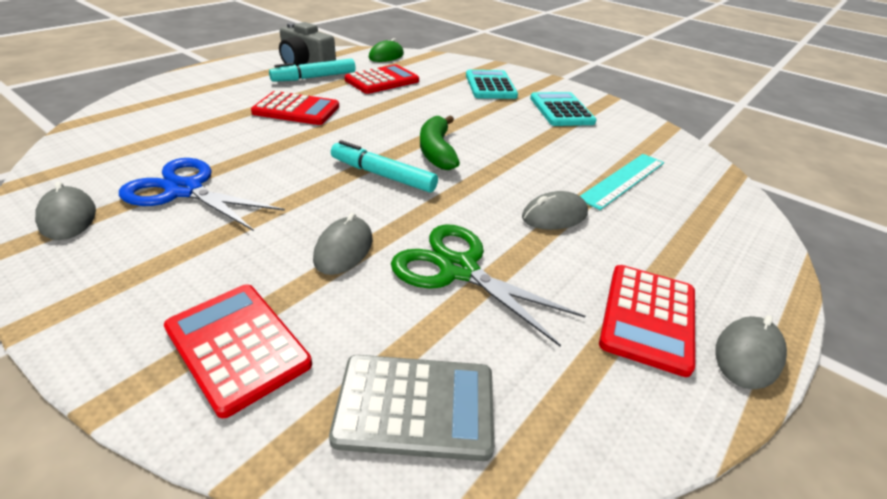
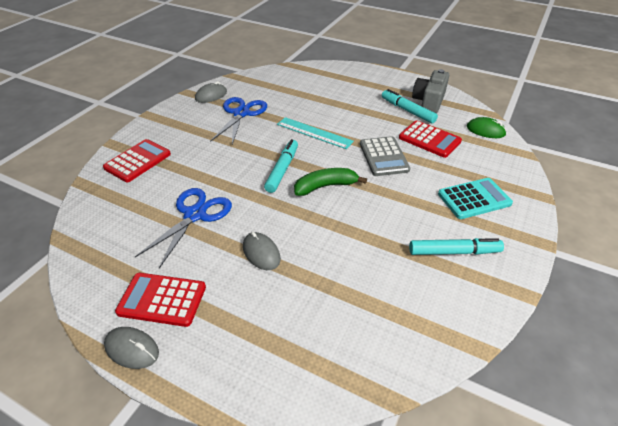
camera: 80 degrees right, 5 degrees up
red calculator [251,91,339,125] -> none
grey mouse [313,213,372,275] -> none
grey calculator [329,355,494,461] -> grey calculator moved to [360,136,410,176]
green scissors [391,224,585,347] -> blue scissors [135,188,232,268]
turquoise calculator [530,92,597,126] -> turquoise marker [409,238,504,255]
turquoise ruler [580,154,664,210] -> turquoise ruler moved to [277,117,354,149]

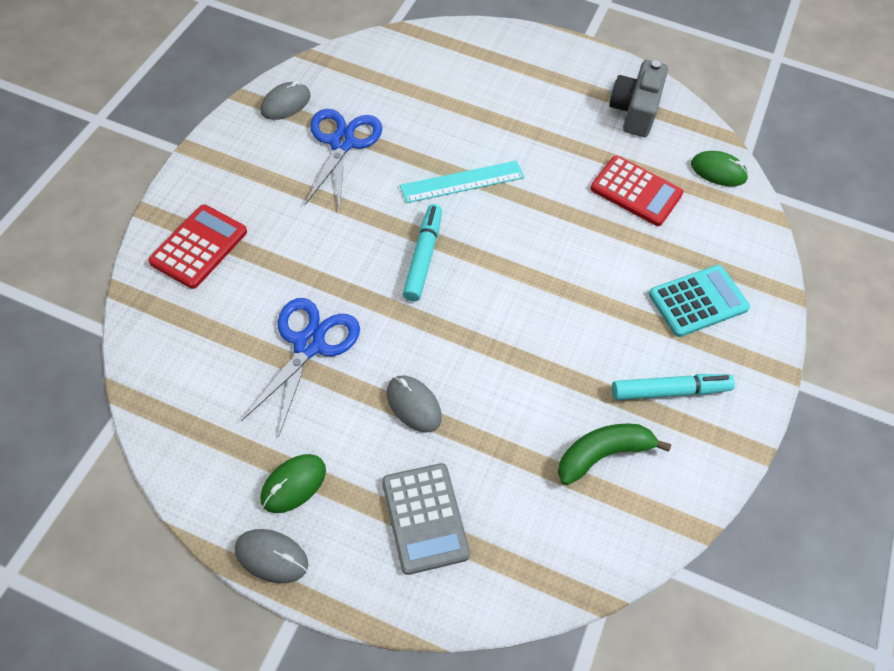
camera: 10 degrees left, 15 degrees up
red calculator [115,273,206,327] -> green mouse [260,454,326,513]
turquoise ruler [277,117,354,149] -> turquoise ruler turned 45 degrees counterclockwise [400,161,525,203]
green banana [294,168,367,196] -> green banana moved to [558,424,671,485]
grey calculator [360,136,410,176] -> grey calculator moved to [382,463,470,575]
turquoise marker [382,89,438,124] -> none

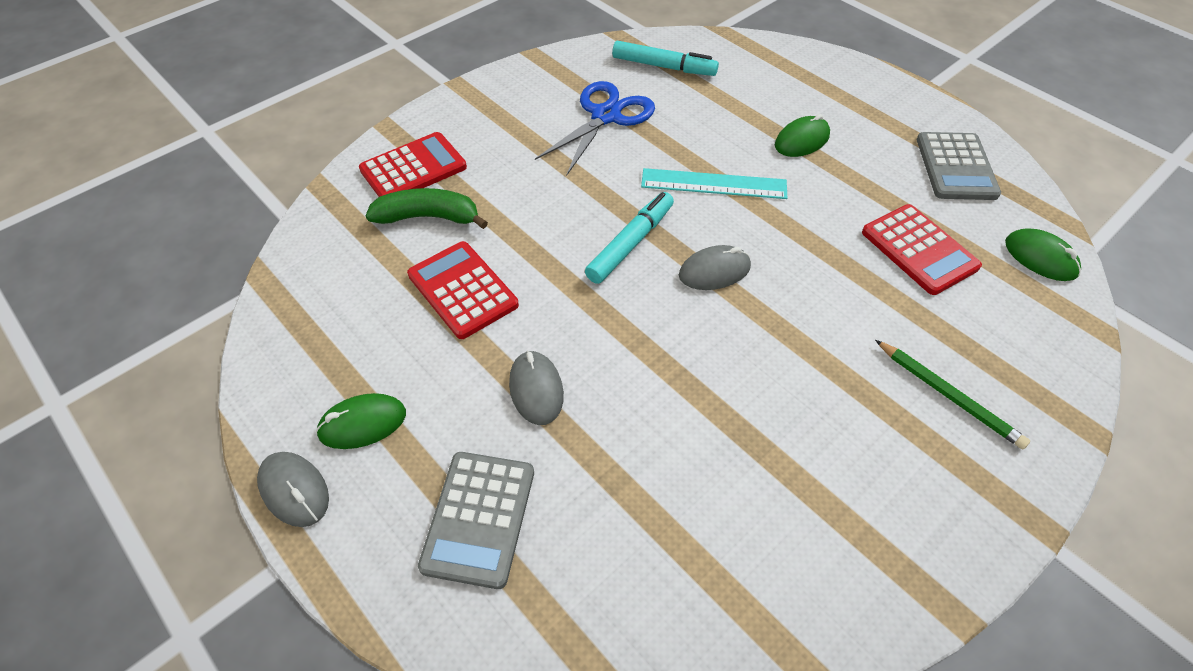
camera: 30 degrees right, 5 degrees down
blue scissors [241,298,360,437] -> red calculator [407,241,519,339]
grey mouse [260,81,311,120] -> grey mouse moved to [679,245,751,290]
green banana [558,424,671,485] -> green banana moved to [365,188,488,229]
grey camera [609,60,668,137] -> grey calculator [917,132,1001,200]
turquoise marker [612,374,735,400] -> turquoise marker moved to [612,41,719,76]
turquoise calculator [649,265,750,337] -> green pencil [875,340,1030,449]
none -> green mouse [775,114,830,157]

